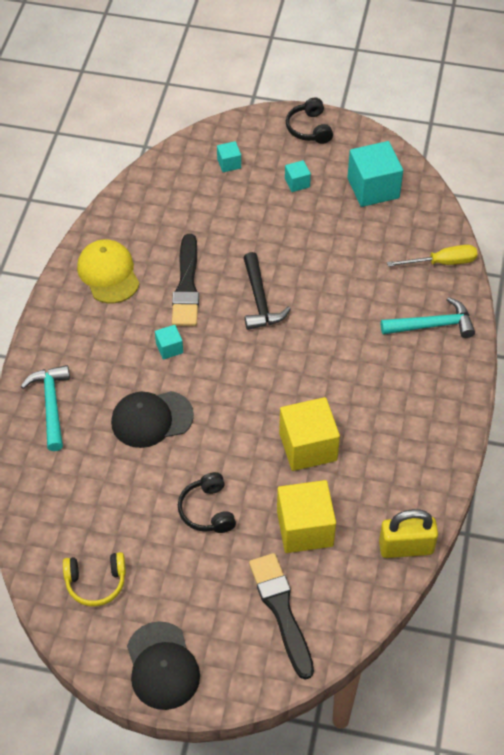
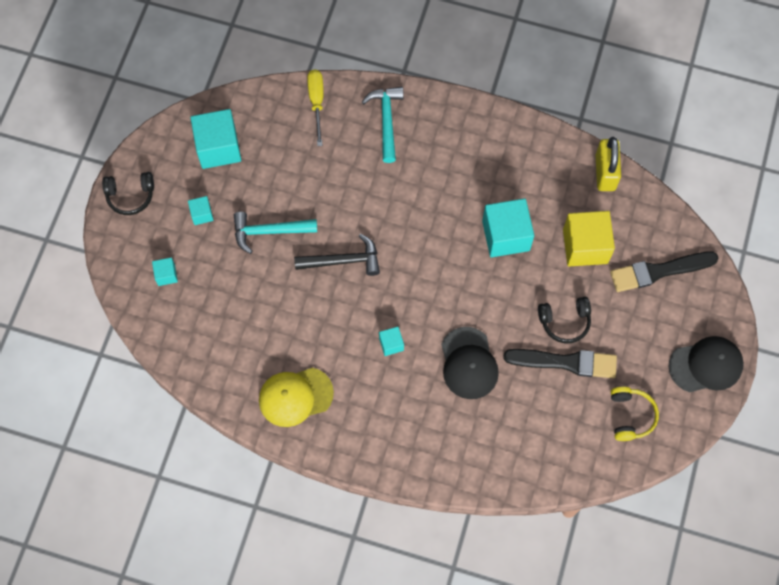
camera: 85 degrees left, 15 degrees up
turquoise hammer [21,365,70,451] -> turquoise hammer moved to [234,212,317,254]
black brush [172,234,199,326] -> black brush moved to [503,349,617,378]
yellow cube [279,397,340,471] -> turquoise cube [482,198,534,257]

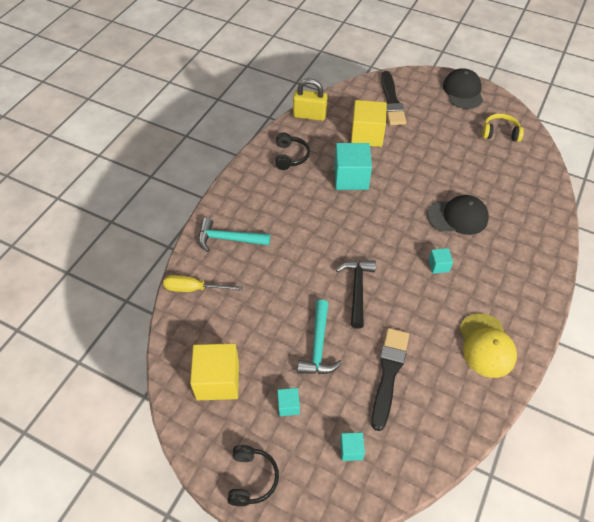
camera: 80 degrees left, 15 degrees down
turquoise cube [190,109,241,169] -> yellow cube [190,343,239,400]
black brush [503,349,617,378] -> black brush moved to [371,328,409,431]
black headphones [538,297,591,343] -> black headphones moved to [275,133,310,170]

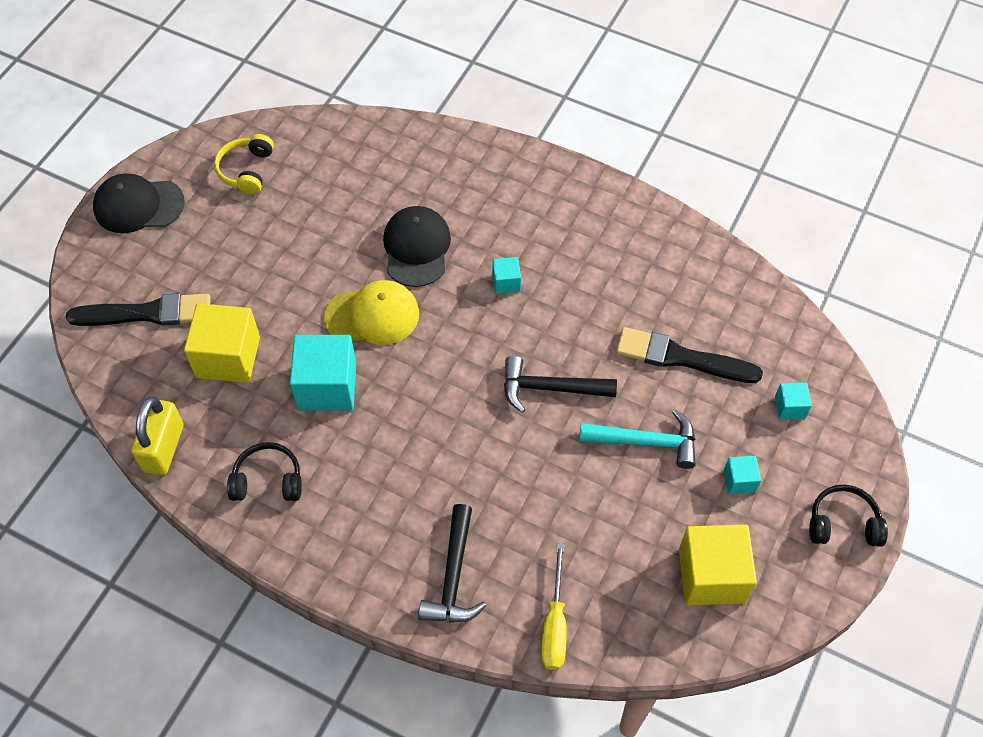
camera: 90 degrees left, 5 degrees up
turquoise hammer [199,218,270,252] -> black hammer [418,504,486,623]
yellow cap [459,313,517,378] -> yellow cap moved to [324,280,419,345]

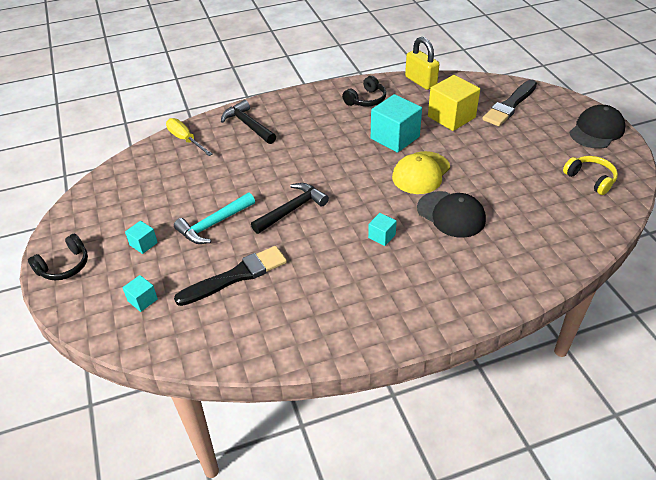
camera: 135 degrees right, 15 degrees down
yellow cube [679,525,757,605] -> none

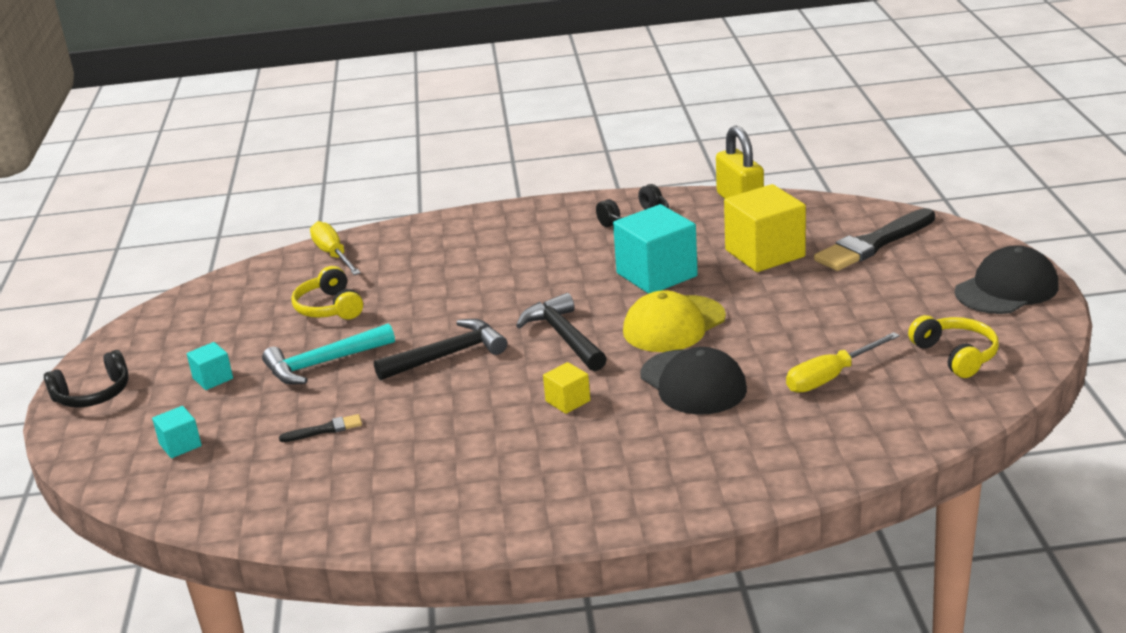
camera: 15 degrees right, 15 degrees down
black brush [174,246,287,306] -> black brush [279,414,362,442], size x0.46
black hammer [221,100,276,144] -> black hammer moved to [516,293,607,371]
turquoise cube [368,213,397,246] -> yellow cube [543,362,590,414]
none -> yellow headphones [291,266,363,319]
none -> yellow screwdriver [786,332,900,393]

